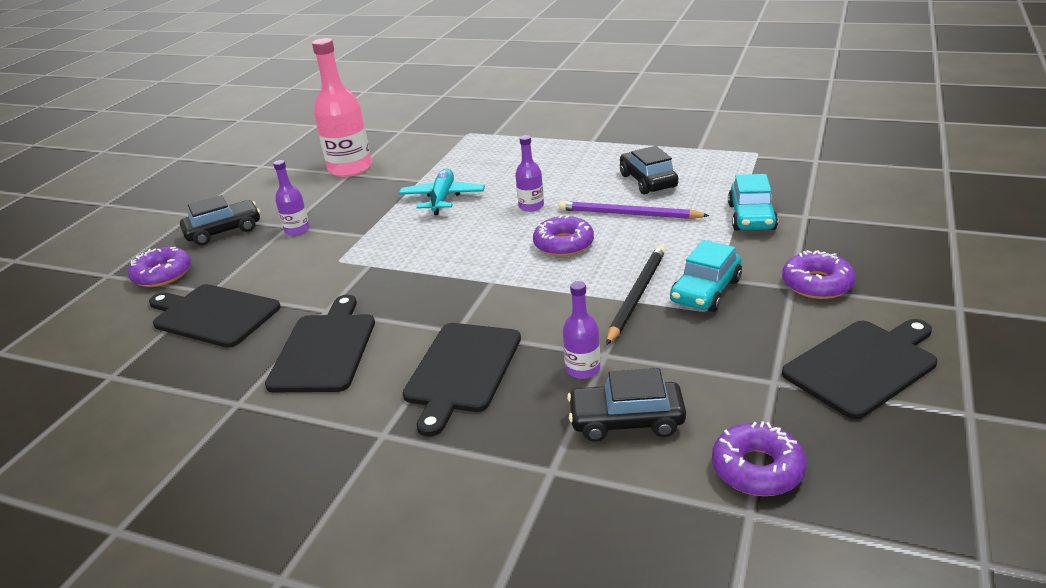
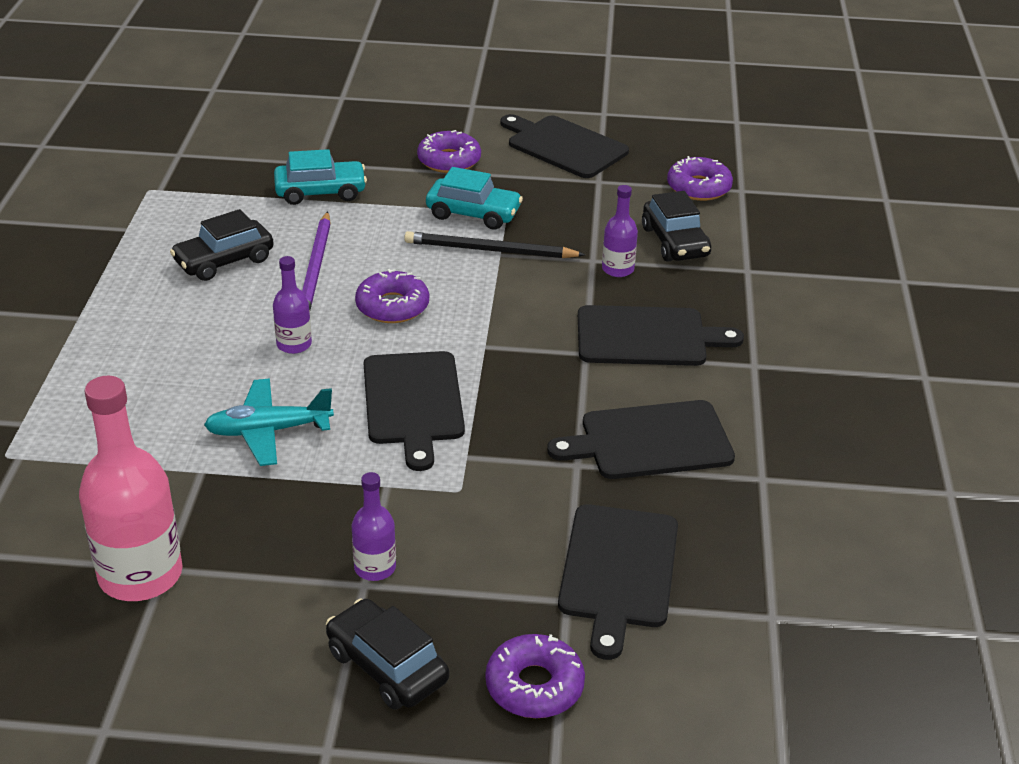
camera: 110 degrees left, 5 degrees up
none -> black cutting board [364,351,465,471]

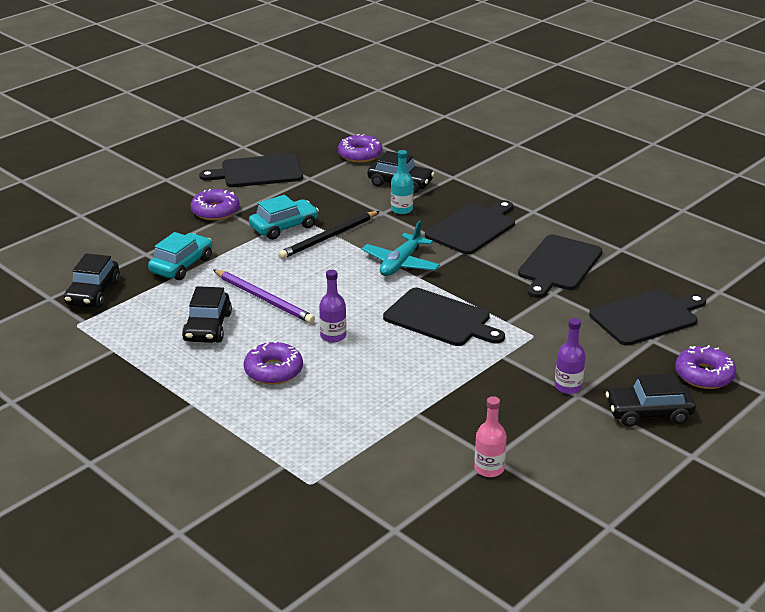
camera: 50 degrees left, 5 degrees down
pink bottle [79,376,183,601] -> pink bottle [474,396,507,477], size x0.51
turquoise plane [204,379,334,466] -> turquoise plane moved to [362,221,440,276]
purple donut [355,269,429,323] -> purple donut moved to [244,340,303,384]
black cutting board [558,504,678,660] -> black cutting board turned 75 degrees counterclockwise [589,289,706,346]
purple bottle [602,185,638,277] -> turquoise bottle [391,150,413,214]
none -> black car [64,253,120,308]

